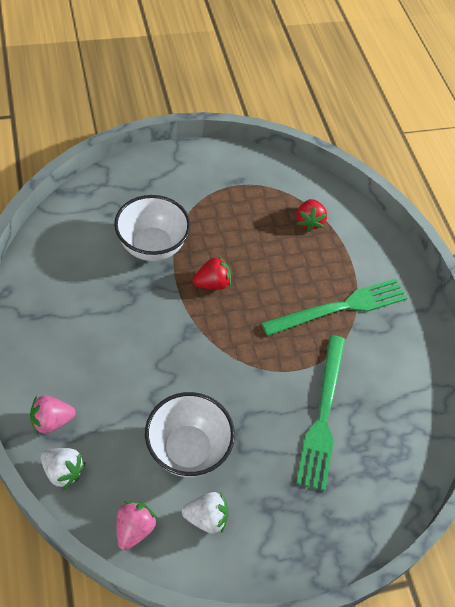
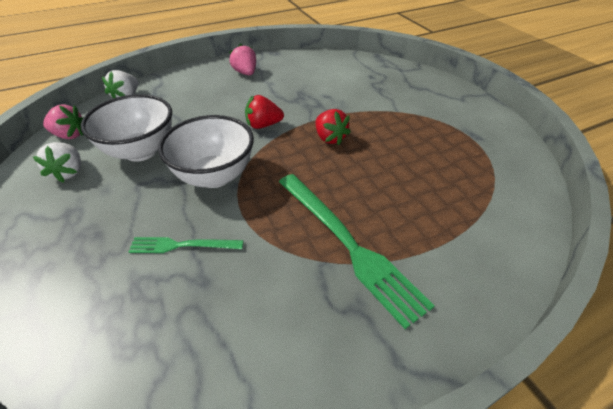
camera: 85 degrees right, 10 degrees down
pink strawberry [30,396,75,435] -> pink strawberry moved to [229,43,256,75]
white bowl [114,195,191,261] -> white bowl moved to [158,115,254,188]
red strawberry [296,199,327,232] -> red strawberry moved to [245,95,284,129]
green fork [296,335,345,491] -> green fork [128,237,244,253], size x0.53

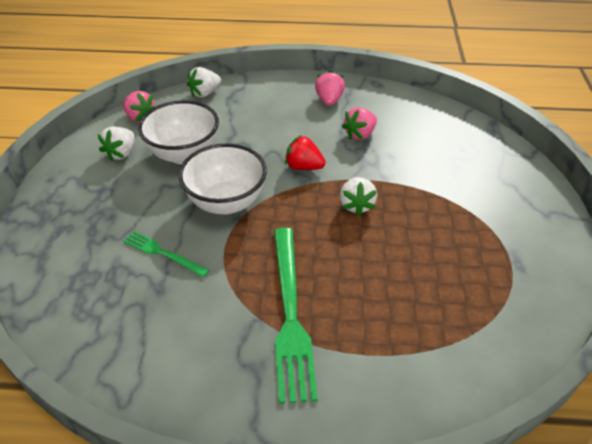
camera: 30 degrees right, 0 degrees up
red strawberry [316,109,351,145] -> white strawberry [340,177,377,216]
none -> pink strawberry [342,107,377,140]

